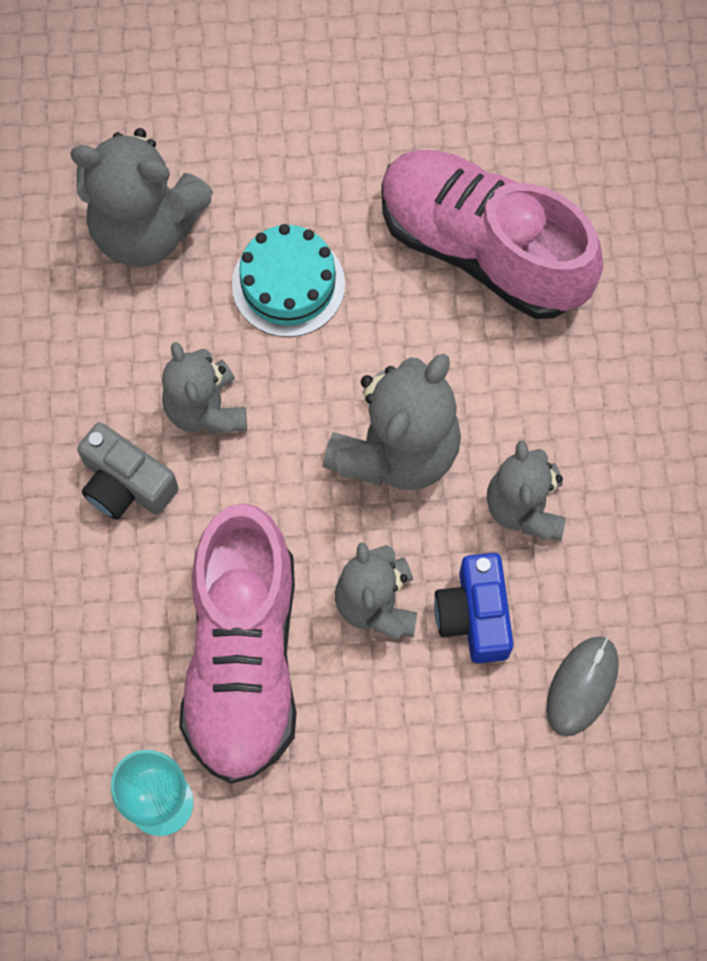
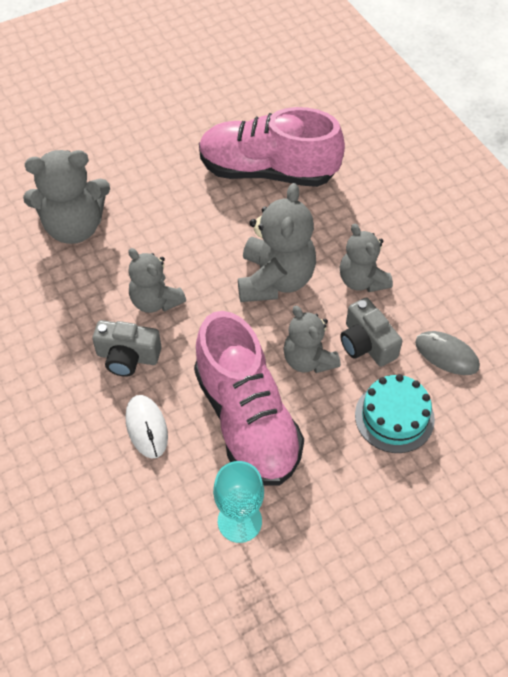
camera: 25 degrees left, 15 degrees down
turquoise cake [232,224,345,337] -> turquoise cake moved to [355,374,435,453]
blue camera [434,553,513,663] -> grey camera [340,297,402,367]
grey mouse [546,636,619,737] -> grey mouse turned 60 degrees counterclockwise [415,331,480,375]
none -> white mouse [126,395,168,458]

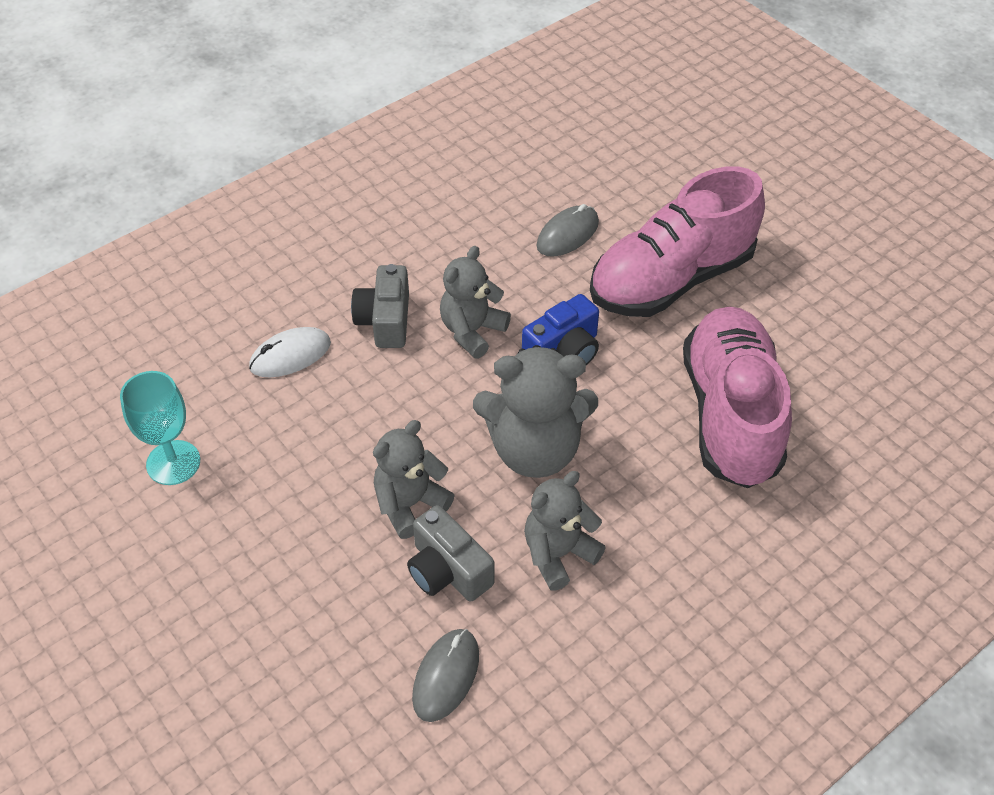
camera: 80 degrees right, 5 degrees down
grey teddy bear [23,150,110,244] -> grey mouse [537,204,599,257]
pink shoe [194,311,304,486] -> pink shoe moved to [590,166,765,317]
grey camera [340,297,402,367] -> grey camera turned 90 degrees counterclockwise [407,505,495,602]
turquoise cake [355,374,435,453] -> none
none -> blue camera [522,294,599,365]

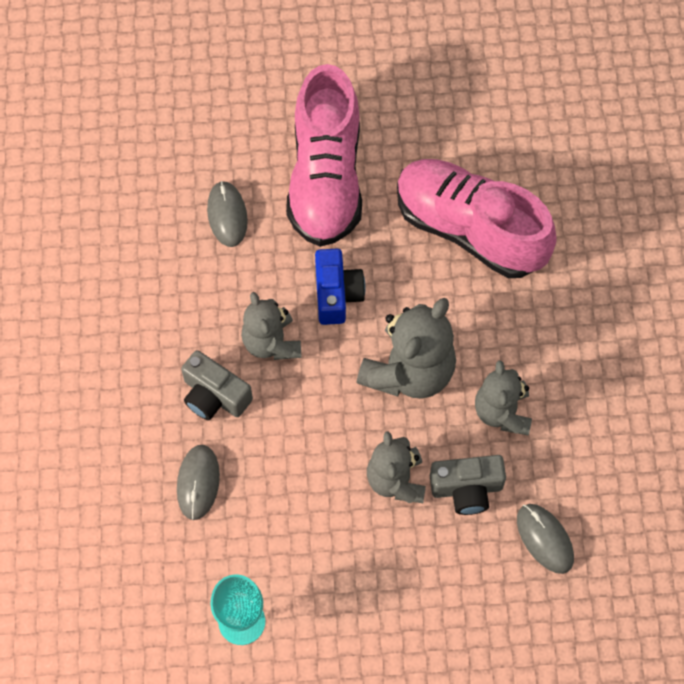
camera: 55 degrees left, 15 degrees up
white mouse [249,327,331,377] -> grey mouse [177,444,220,520]

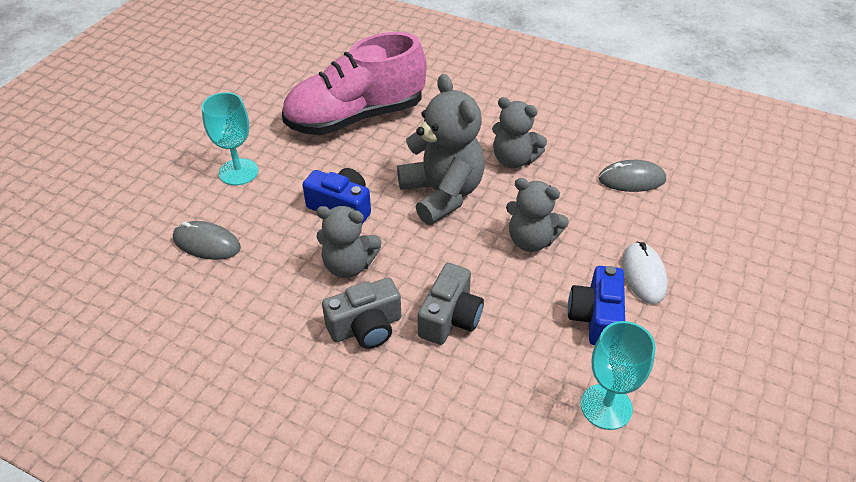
camera: 60 degrees left, 20 degrees down
grey mouse [177,444,220,520] -> none
pink shoe [286,64,362,247] -> turquoise goblet [201,92,258,186]
grey camera [430,455,506,515] -> grey camera moved to [418,263,484,345]
none -> blue camera [568,266,625,346]
none -> white mouse [622,242,668,304]

